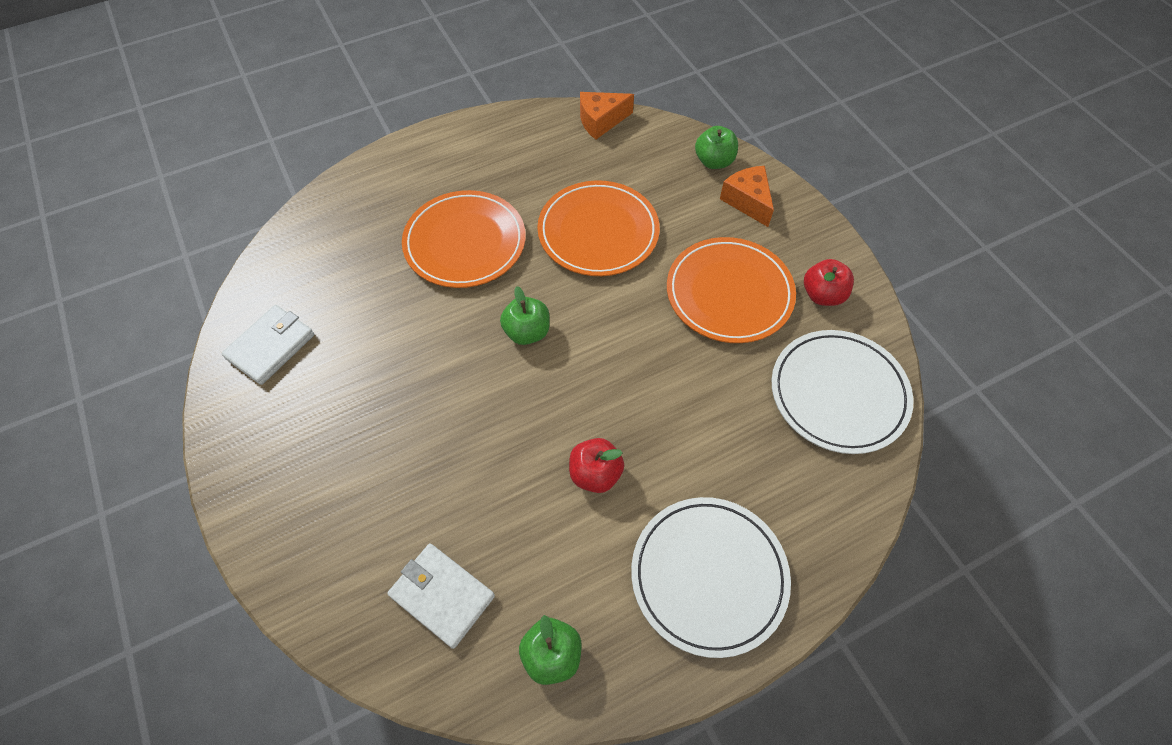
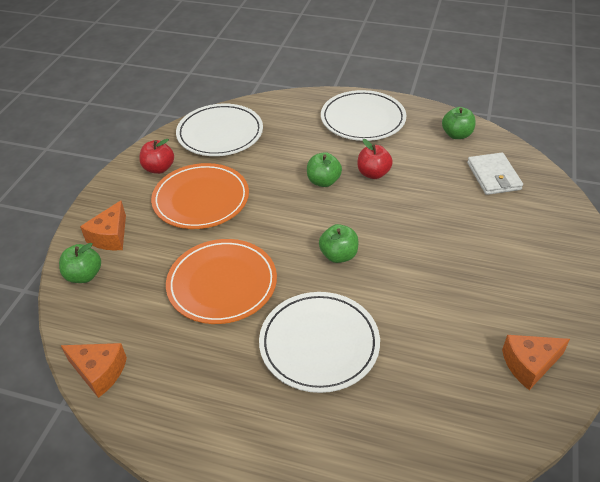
camera: 135 degrees left, 15 degrees down
white wallet [221,305,314,385] -> orange cheese [502,335,570,390]
orange plate [402,190,526,288] -> white plate [259,292,380,393]
none -> green apple [307,152,342,187]

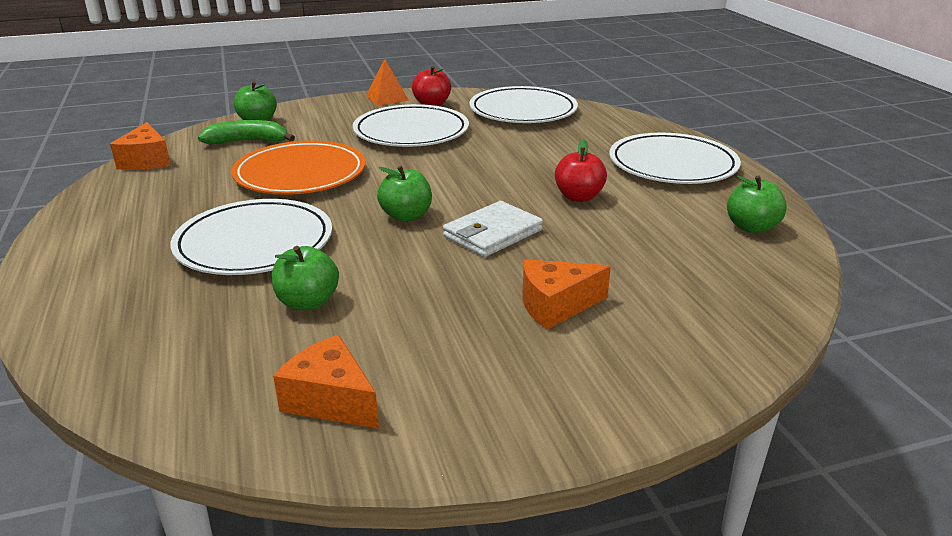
camera: 55 degrees right, 15 degrees down
orange cheese [80,200,126,250] -> orange cheese moved to [523,259,611,330]
orange plate [151,163,249,229] -> white plate [353,104,469,147]
green apple [307,152,342,187] -> green apple moved to [272,246,339,310]
white wallet [467,153,523,195] -> white wallet moved to [443,201,543,257]
none -> green banana [198,120,295,144]
none -> orange pyramid [366,59,409,106]

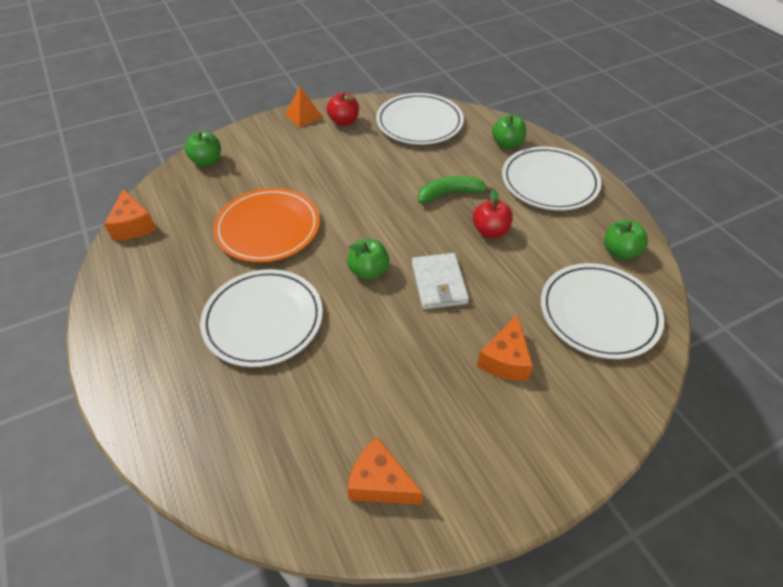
camera: 10 degrees left, 20 degrees up
green banana [198,120,295,144] -> green banana moved to [418,176,493,204]
green apple [272,246,339,310] -> green apple moved to [492,114,526,149]
white plate [353,104,469,147] -> white plate moved to [541,263,664,359]
white wallet [443,201,543,257] -> white wallet turned 45 degrees counterclockwise [412,253,469,309]
orange cheese [523,259,611,330] -> orange cheese turned 45 degrees counterclockwise [477,314,533,381]

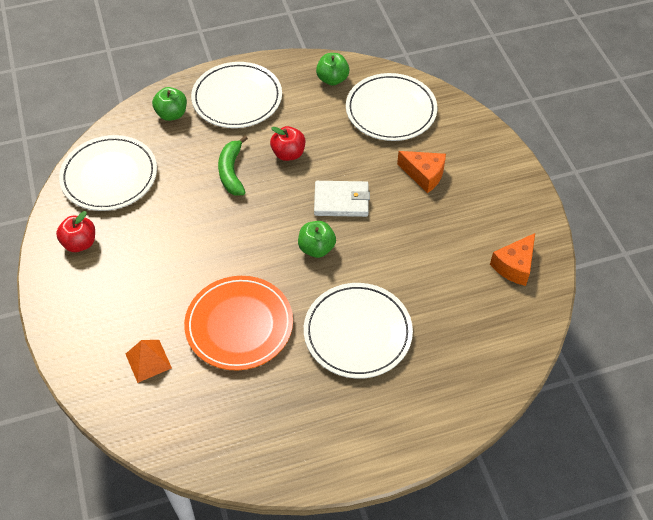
camera: 80 degrees left, 5 degrees up
orange cheese [104,189,157,240] -> none
green apple [184,131,221,167] -> none
orange pyramid [285,86,323,128] -> orange pyramid moved to [126,340,172,383]

